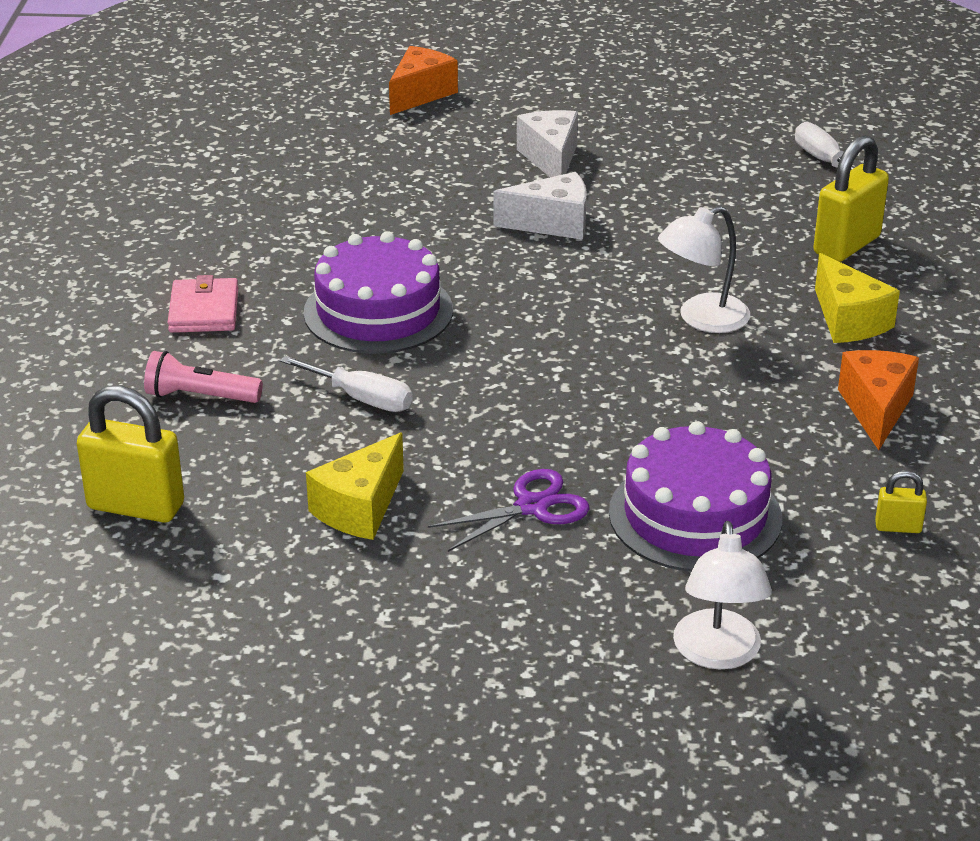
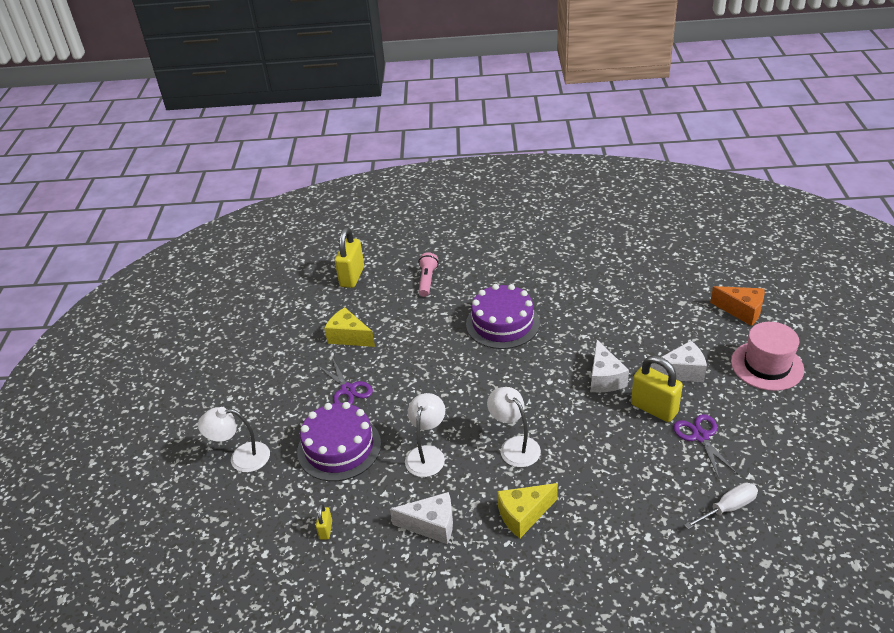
camera: 90 degrees right, 5 degrees up
pink wallet [168,275,238,333] -> none
white screwdriver [280,356,413,412] -> none
yellow padlock [813,135,889,262] -> yellow padlock moved to [631,356,683,422]
orange cheese [838,350,919,450] -> white cheese [390,492,453,544]
none -> white lamp [405,393,445,477]
none -> purple scissors [673,414,738,478]
none -> pink hat [731,322,804,391]

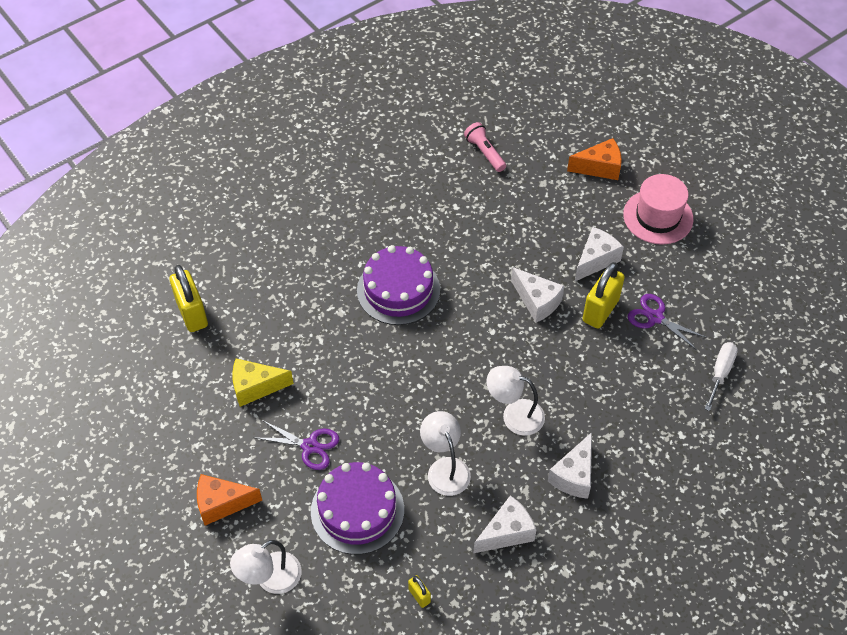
camera: 40 degrees left, 15 degrees up
pink flashlight [418,252,439,297] -> pink flashlight moved to [464,122,506,172]
yellow cheese [497,483,558,538] -> white cheese [548,432,592,499]
yellow padlock [631,356,683,422] -> yellow padlock turned 60 degrees counterclockwise [582,262,625,329]
none -> orange cheese [197,474,262,526]

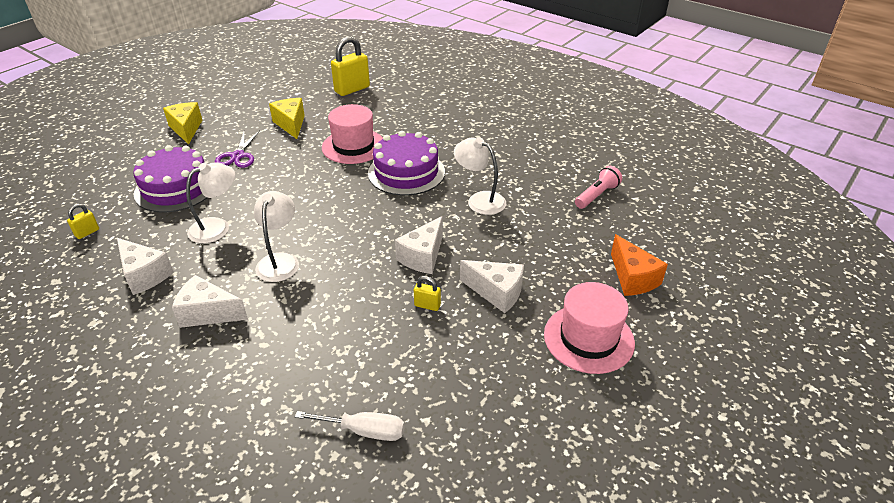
camera: 75 degrees right, 15 degrees down
orange cheese [197,474,262,526] -> yellow cheese [163,102,202,144]
white lamp [230,540,302,594] -> white lamp moved to [454,137,506,215]
yellow padlock [582,262,625,329] -> yellow padlock [414,276,441,311], size x0.48
purple scissors [628,294,707,350] -> none
none -> pink hat [322,104,383,164]

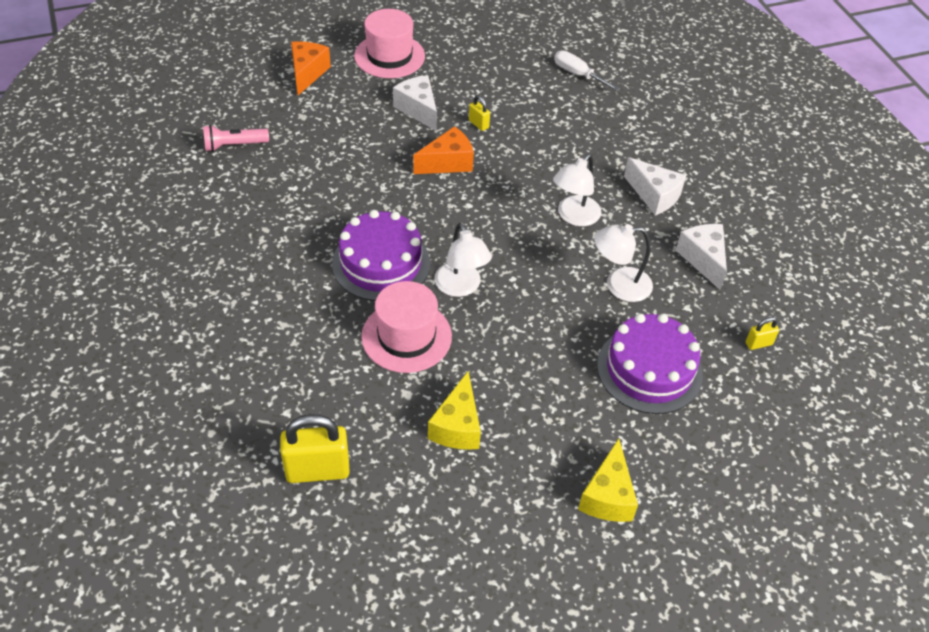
camera: 150 degrees left, 10 degrees up
purple scissors [215,130,260,168] -> none
white cheese [395,216,443,274] -> orange cheese [413,126,474,174]
white lamp [454,137,506,215] -> white lamp moved to [435,223,492,297]

